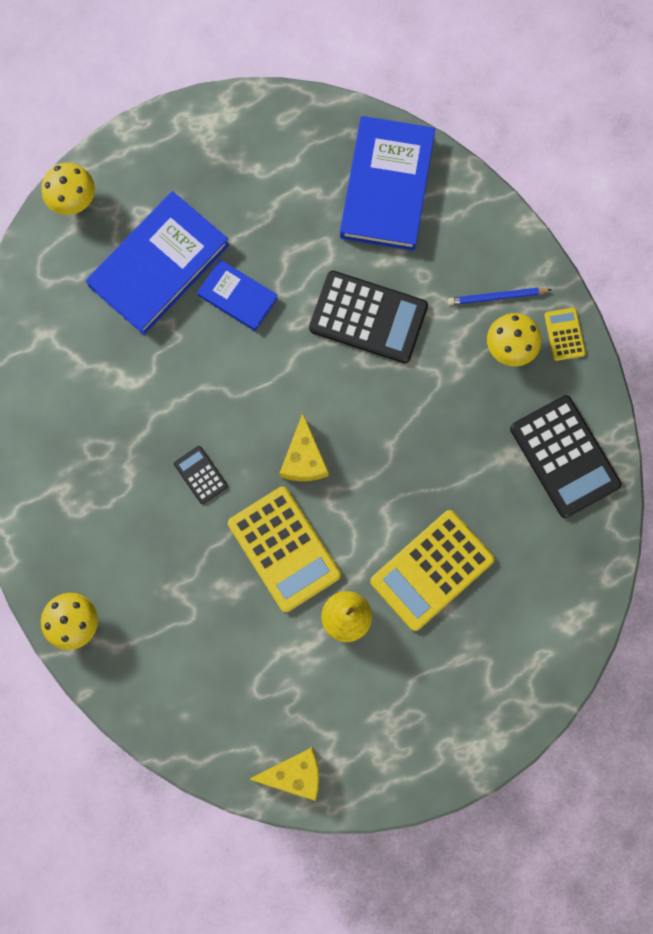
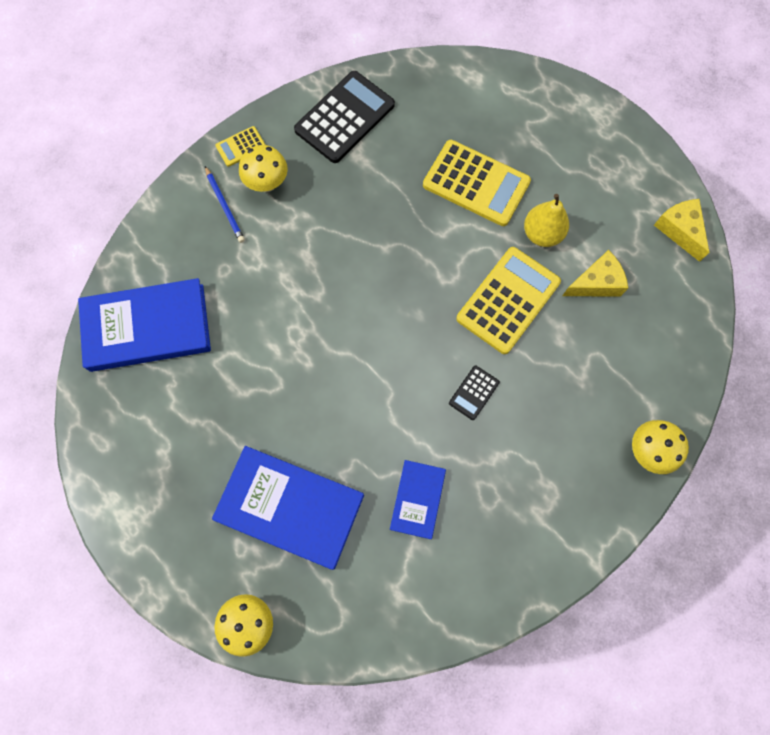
camera: 110 degrees left, 5 degrees down
blue book [197,259,278,331] -> blue book moved to [390,460,446,539]
yellow cheese [280,413,328,481] -> yellow cheese moved to [563,250,628,297]
black calculator [309,271,428,363] -> none

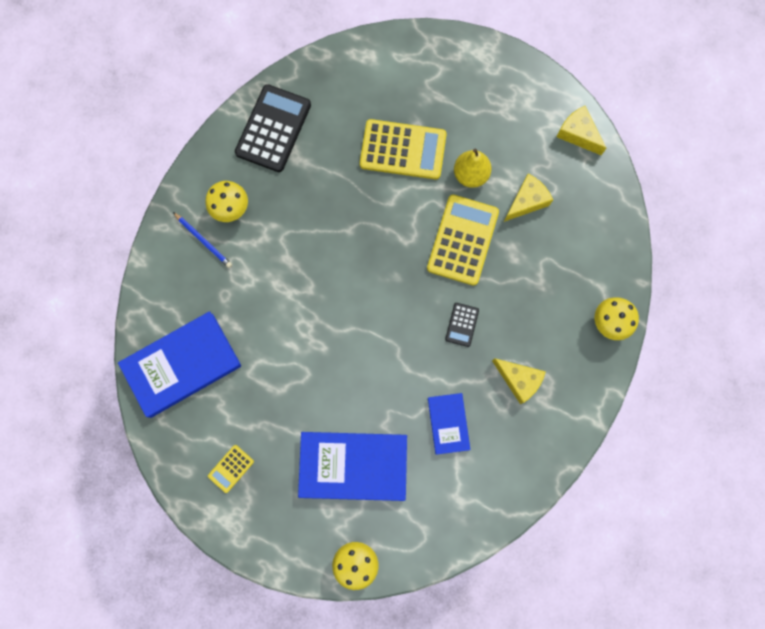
camera: 20 degrees left, 5 degrees up
yellow calculator [215,126,265,167] -> yellow calculator moved to [208,445,254,493]
none -> yellow cheese [492,358,546,404]

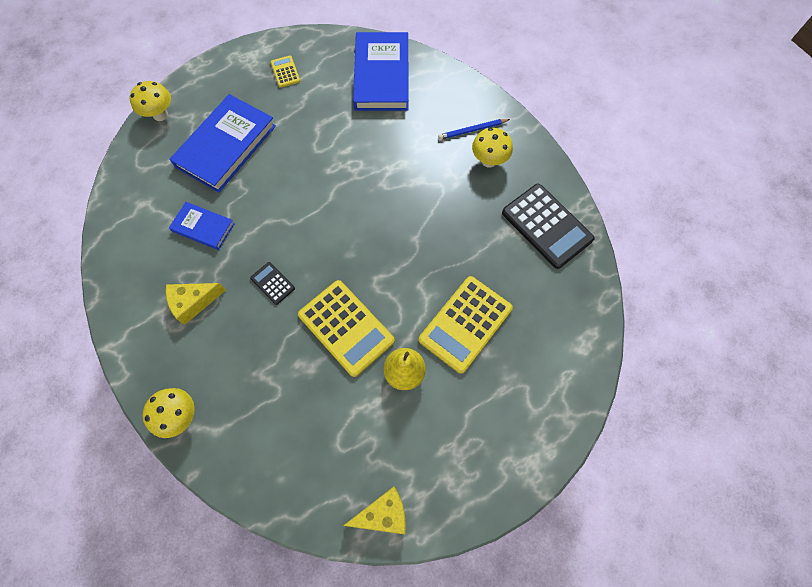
camera: 120 degrees right, 10 degrees down
yellow cheese [504,174,553,222] -> none

